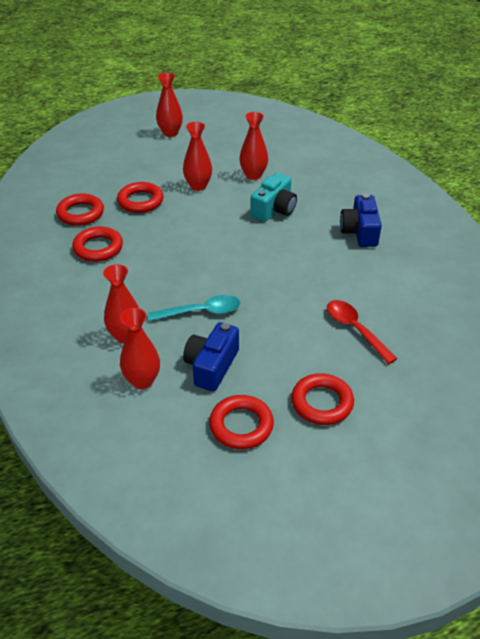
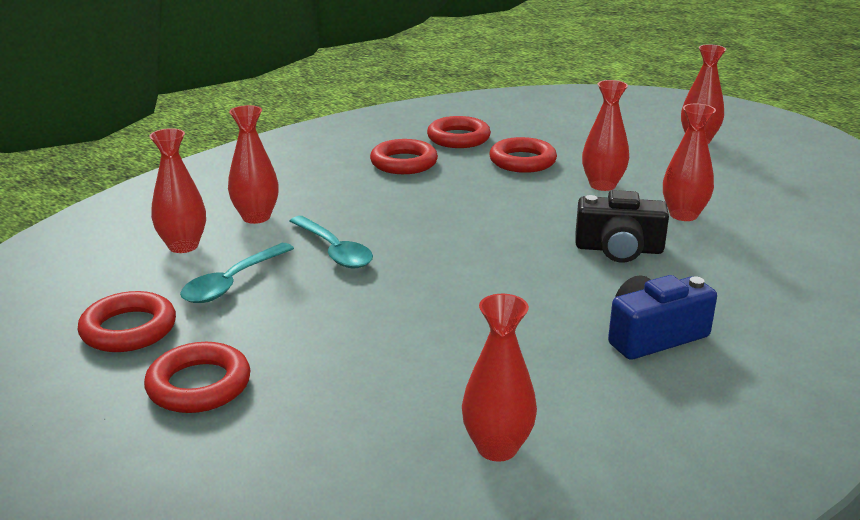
camera: 65 degrees right, 15 degrees down
blue camera [183,322,239,391] -> turquoise spoon [180,243,294,303]
turquoise camera [250,173,297,222] -> black camera [575,190,669,263]
red spoon [327,300,397,364] -> none
none -> red vase [462,294,537,462]

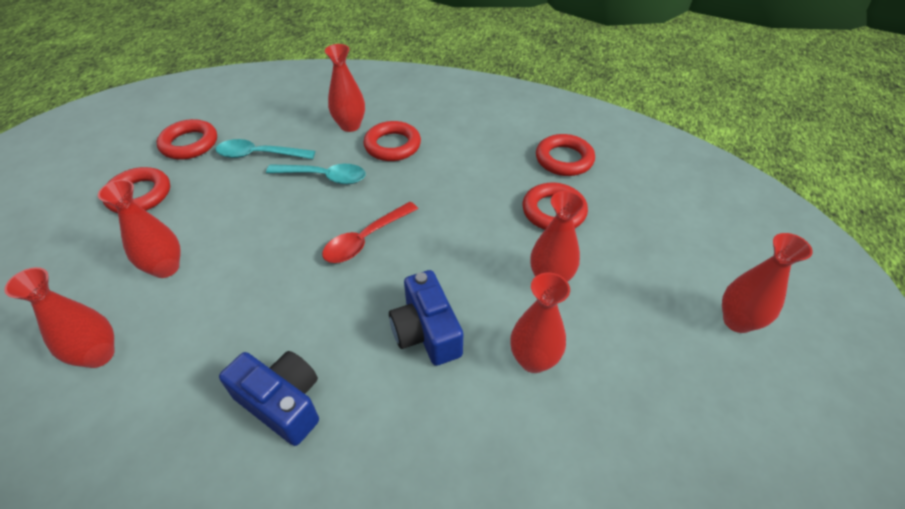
camera: 60 degrees right, 20 degrees up
red vase [149,128,206,253] -> red vase moved to [98,180,181,278]
turquoise spoon [290,216,373,268] -> turquoise spoon turned 105 degrees counterclockwise [266,164,366,184]
red ring [370,139,438,174] -> red ring moved to [363,121,421,161]
black camera [575,190,669,263] -> blue camera [389,270,463,366]
none -> red spoon [322,202,418,263]

